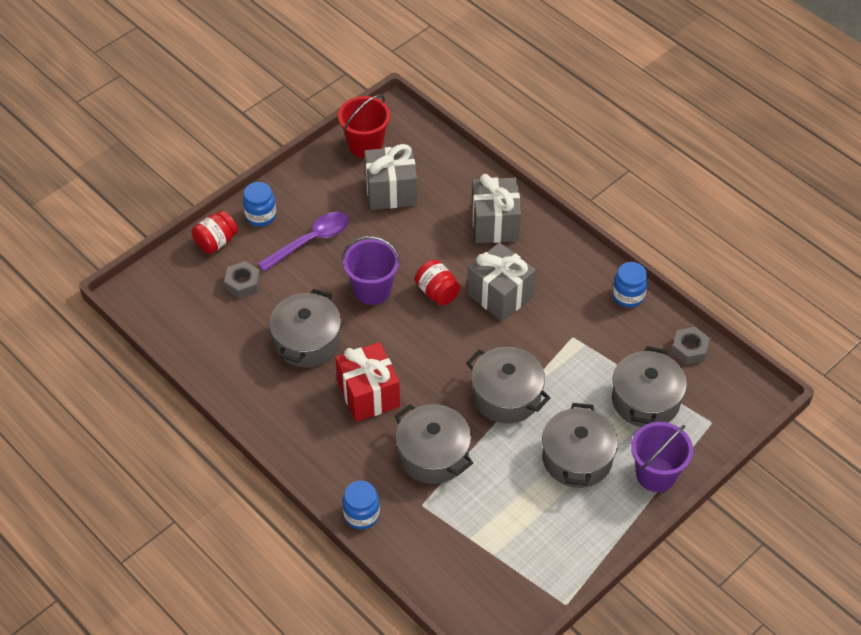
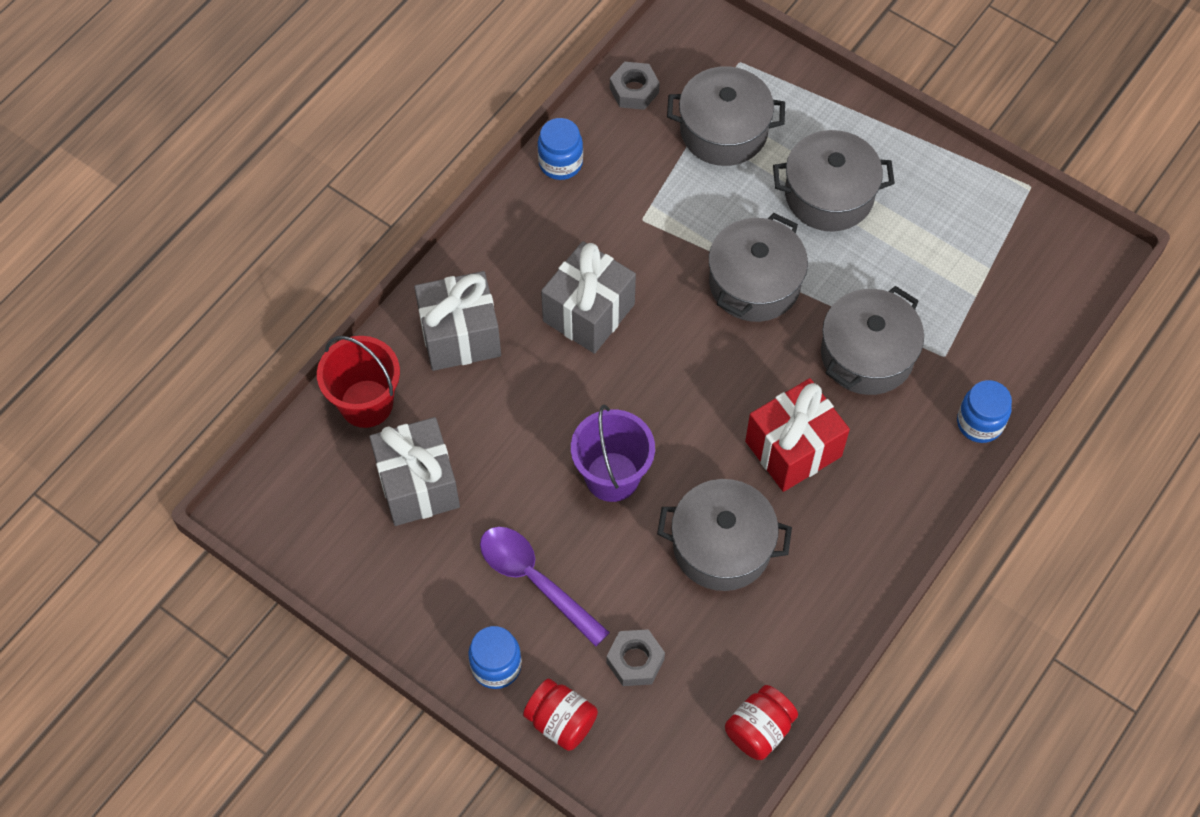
camera: 100 degrees left, 10 degrees up
red bucket [338,95,391,158] -> red bucket moved to [317,336,400,428]
red jar [415,260,460,306] -> red jar moved to [725,685,798,760]
purple bucket [631,422,693,492] -> none

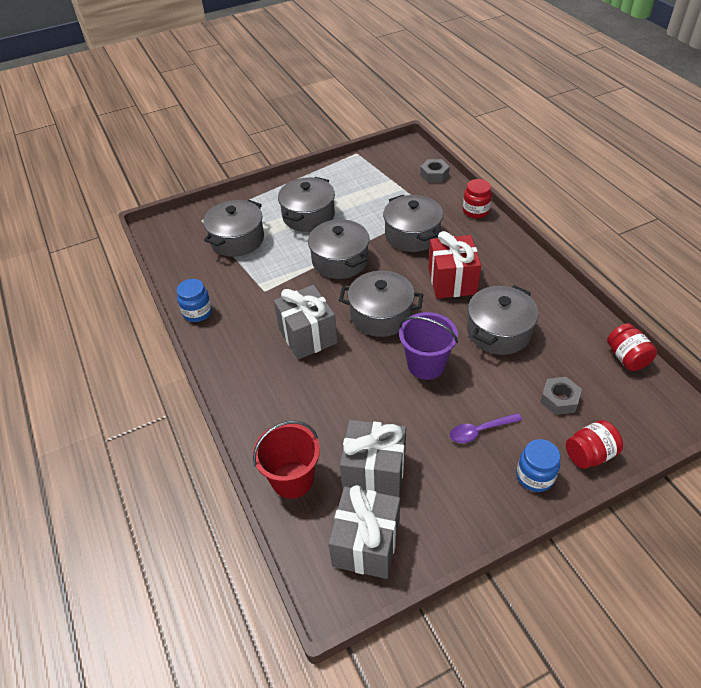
camera: 60 degrees left, 15 degrees down
grey gift [414,271,501,371] -> grey gift moved to [328,485,400,579]
purple spoon [480,527,610,647] -> purple spoon [450,413,522,443], size x0.66
grey nut [610,62,660,110] -> grey nut moved to [420,159,450,182]
blue jar [957,380,1012,443] -> red jar [463,179,492,218]
none -> grey pot [339,271,423,337]

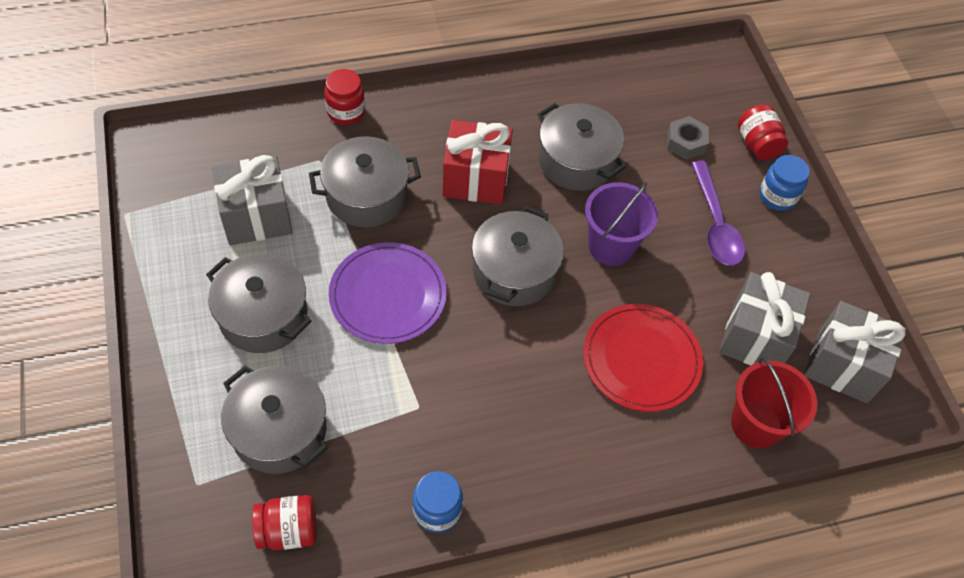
camera: 85 degrees left, 10 degrees up
grey gift [274,285,337,359] -> grey gift moved to [212,155,292,245]
grey pot [308,219,369,279] -> purple plate [329,242,446,344]
grey nut [420,159,450,182] -> none
purple spoon [450,413,522,443] -> purple spoon [691,161,745,266], size x1.51
red jar [607,323,657,371] -> red jar moved to [252,495,317,550]
none -> red plate [583,304,703,412]

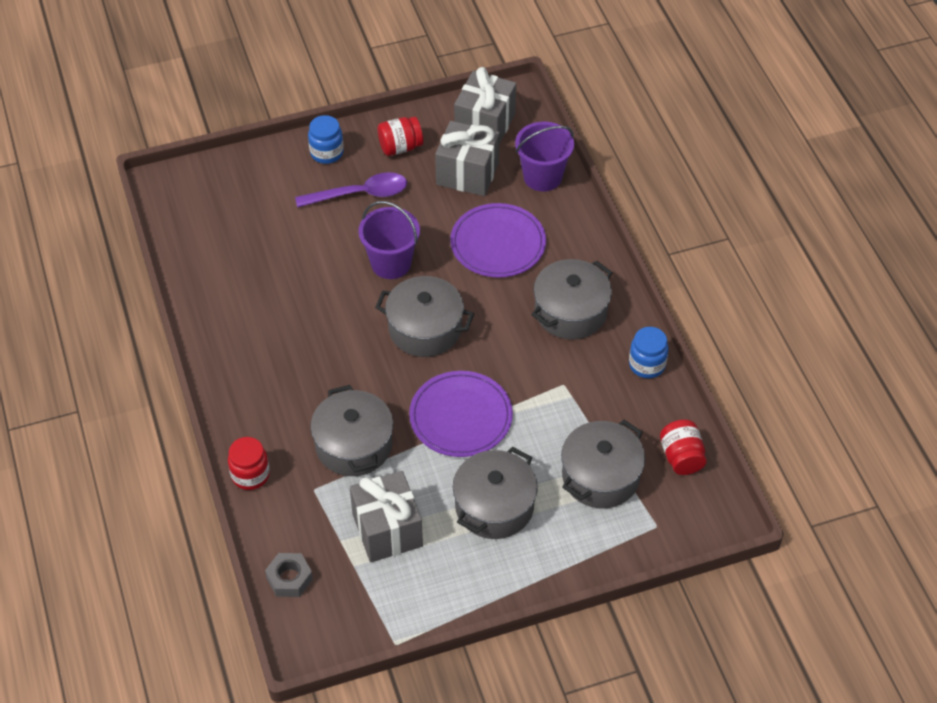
camera: 90 degrees left, 5 degrees down
red gift [443,120,513,205] -> none
grey pot [537,103,626,191] -> grey pot moved to [531,259,613,340]
red plate [583,304,703,412] -> purple plate [450,203,546,278]
grey nut [667,116,709,160] -> grey nut moved to [265,553,313,597]
red bucket [731,357,817,449] -> purple bucket [515,122,574,192]
red jar [738,105,788,160] -> red jar moved to [378,117,423,156]

